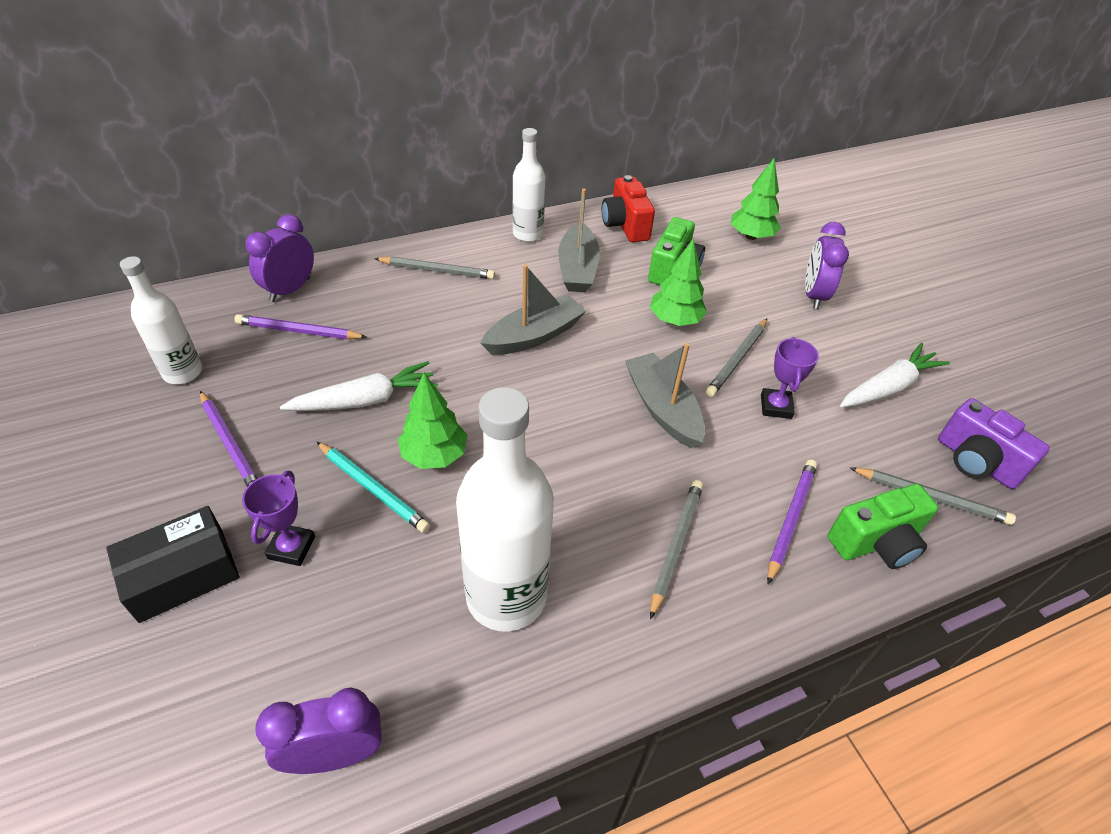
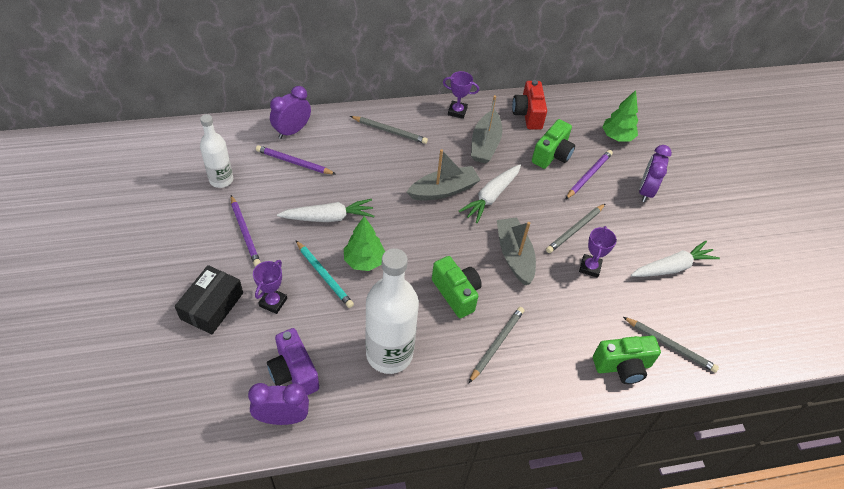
camera: 10 degrees right, 5 degrees up
black box [106,506,240,623] -> black box turned 45 degrees counterclockwise [175,265,243,334]
white bottle [512,128,545,242] -> purple trophy [443,71,479,119]
green tree [650,239,707,326] -> none
purple pencil [767,460,817,584] -> purple pencil moved to [566,150,613,199]
purple camera [938,398,1050,489] -> purple camera moved to [267,328,319,395]
none -> green camera [432,256,482,318]
none -> white carrot [459,164,521,223]

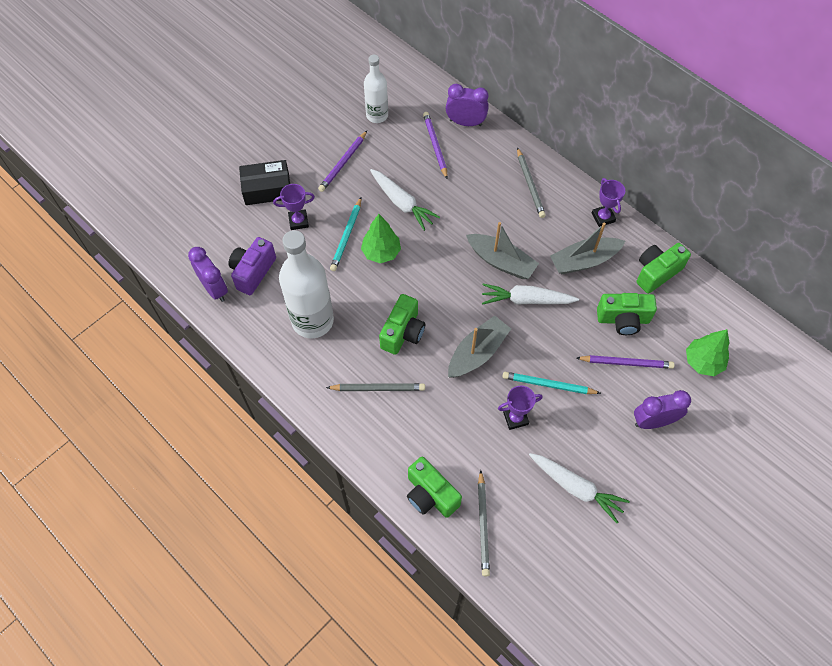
camera: 60 degrees right, 10 degrees up
red camera [512,80,547,130] -> green camera [637,243,691,294]
grey pencil [546,204,605,253] -> turquoise pencil [502,372,601,394]

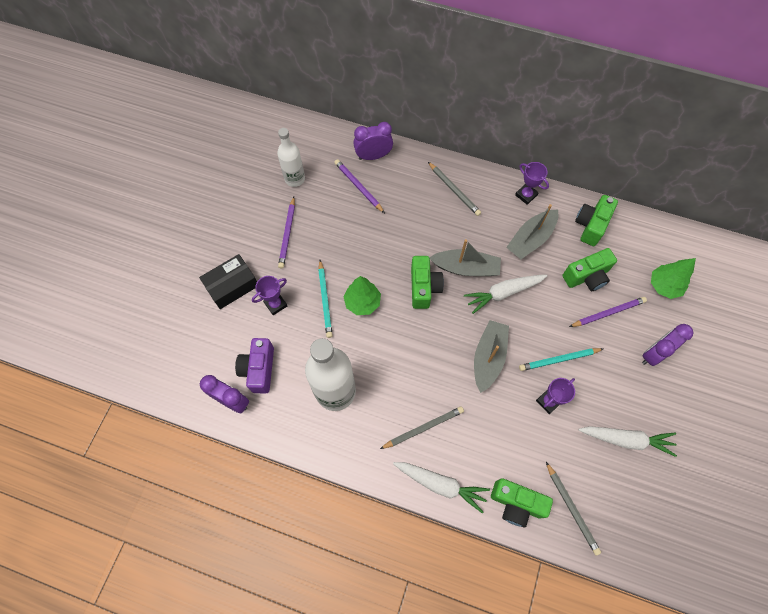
camera: 25 degrees left, 5 degrees up
white carrot [370,169,440,231] -> white carrot moved to [393,462,490,513]
green camera [379,294,425,355] -> green camera moved to [411,256,444,309]

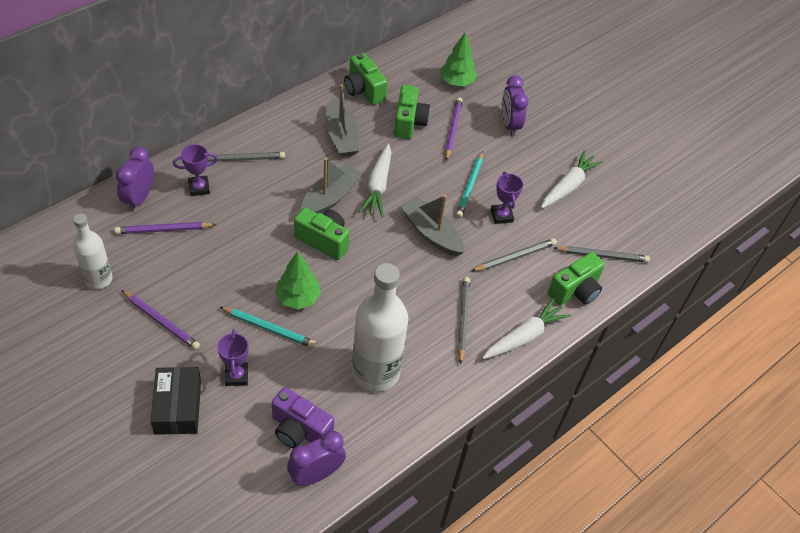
camera: 65 degrees left, 15 degrees down
purple trophy [515,162,549,205] -> purple trophy moved to [173,144,218,196]
none -> grey pencil [472,238,557,271]

